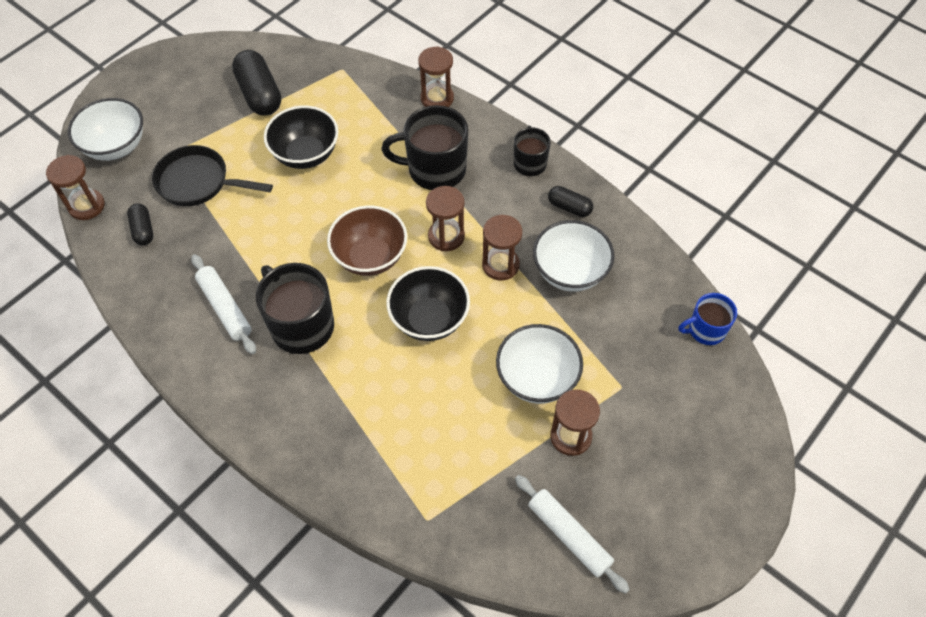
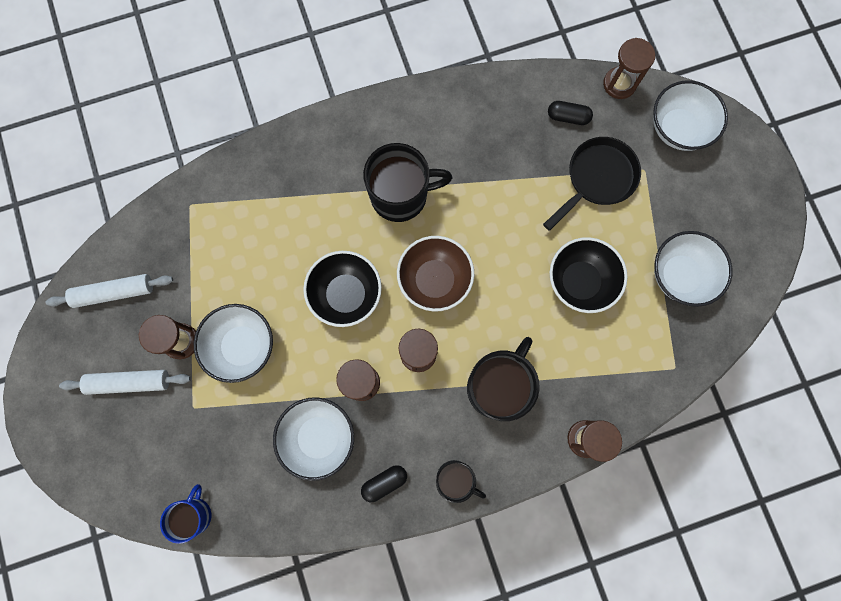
camera: 120 degrees right, 20 degrees up
white rolling pin [191,254,256,354] -> white rolling pin moved to [59,370,191,395]
black capsule [232,50,281,116] -> white bowl [654,231,733,307]

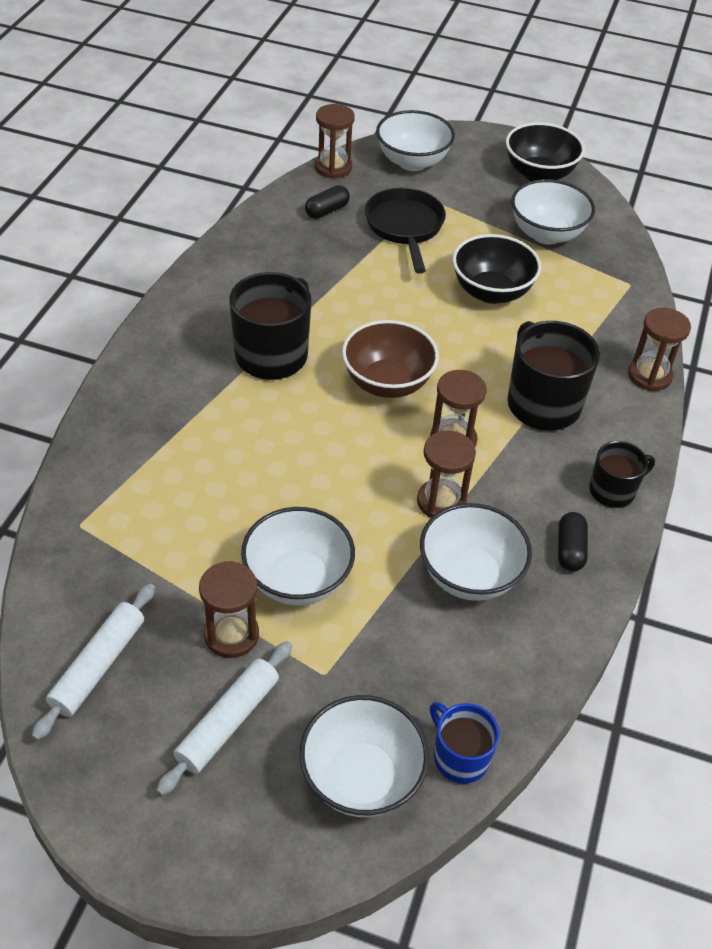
camera: 55 degrees left, 30 degrees down
black bowl [303,251,382,327] -> black bowl moved to [506,122,585,181]
none -> white bowl [299,695,429,817]

